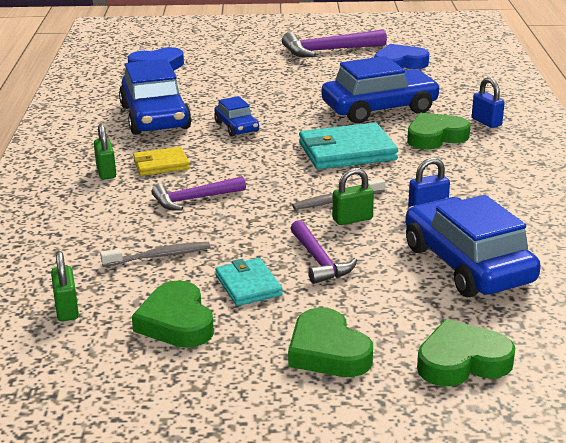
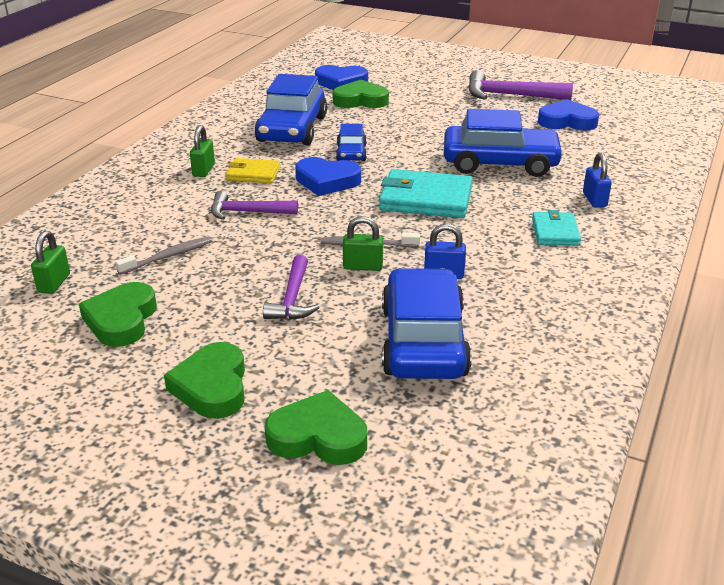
camera: 25 degrees right, 5 degrees up
grey toothbrush [100,242,210,267] -> grey toothbrush turned 45 degrees counterclockwise [115,236,212,275]
turquoise wallet [215,258,283,306] -> turquoise wallet moved to [532,210,581,246]
green heart [407,113,470,149] -> green heart moved to [333,80,389,108]
none -> blue heart [295,157,361,196]

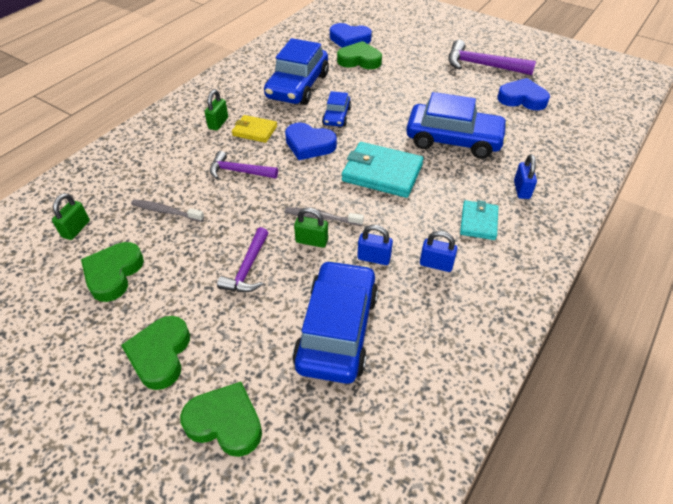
camera: 10 degrees right, 15 degrees up
grey toothbrush [115,236,212,275] -> grey toothbrush turned 135 degrees counterclockwise [131,199,204,222]
none -> blue padlock [420,231,458,272]

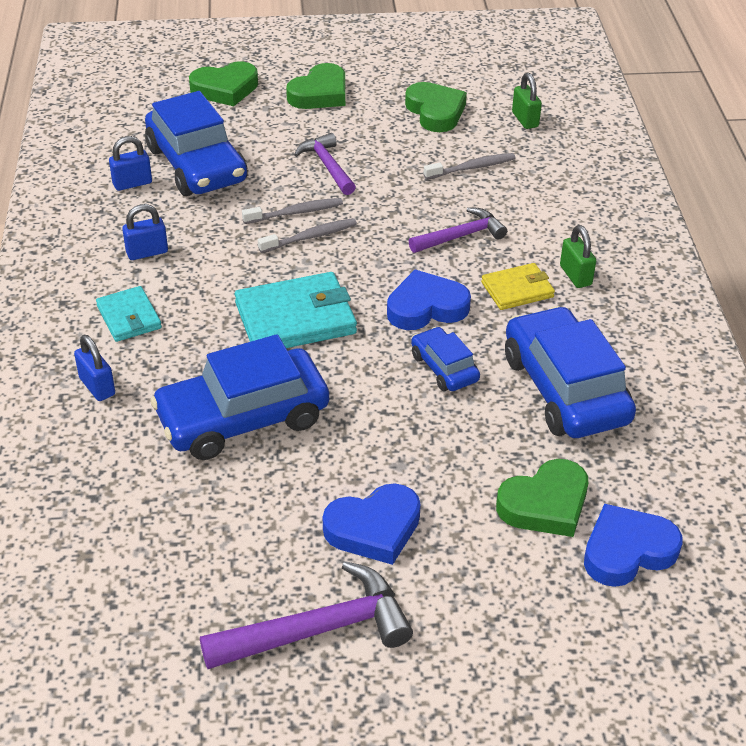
camera: 140 degrees right, 5 degrees down
green heart [121,316,190,390] -> green heart turned 75 degrees clockwise [286,63,345,109]
green padlock [294,207,328,248] -> grey toothbrush [242,198,343,224]
blue padlock [358,225,393,265] -> blue padlock moved to [109,136,152,191]
blue heart [497,78,550,110] -> blue heart moved to [323,483,421,565]

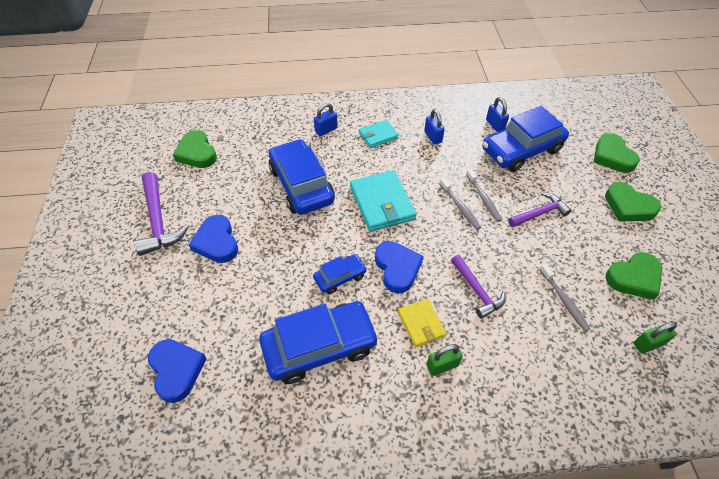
camera: 90 degrees right, 10 degrees up
green heart [496,459,588,537] -> green heart moved to [173,130,217,168]

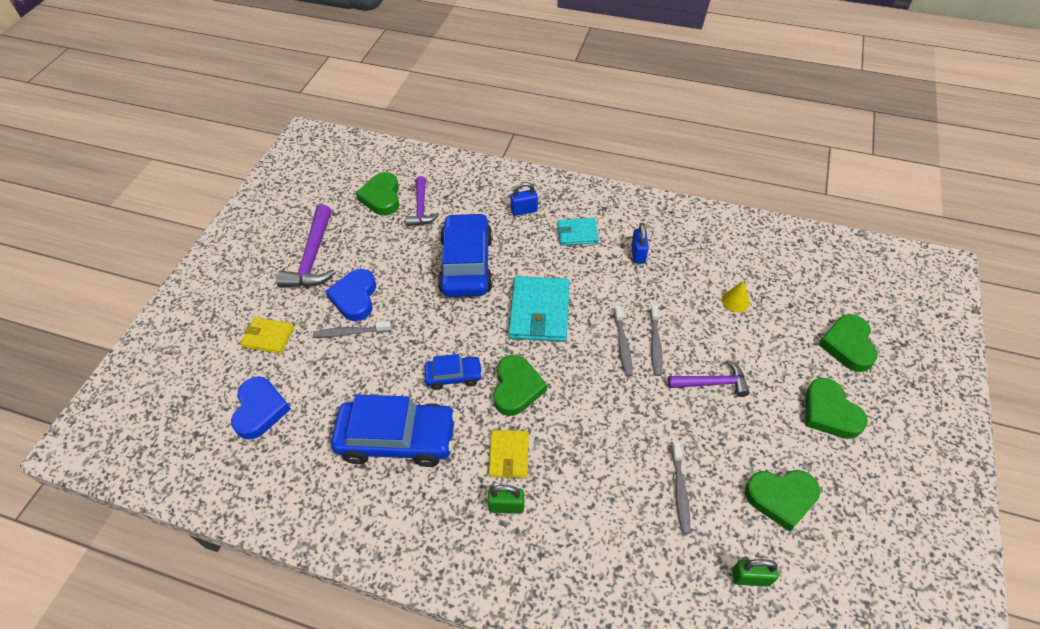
camera: 25 degrees right, 0 degrees up
blue heart [375,241,423,294] -> green heart [493,355,547,416]
purple hammer [451,255,506,319] -> purple hammer moved to [405,176,440,226]
blue car [482,106,569,172] -> yellow cone [722,281,750,313]
blue padlock [486,97,509,132] -> none
none -> yellow wallet [240,317,294,354]
none -> grey toothbrush [313,321,391,338]

